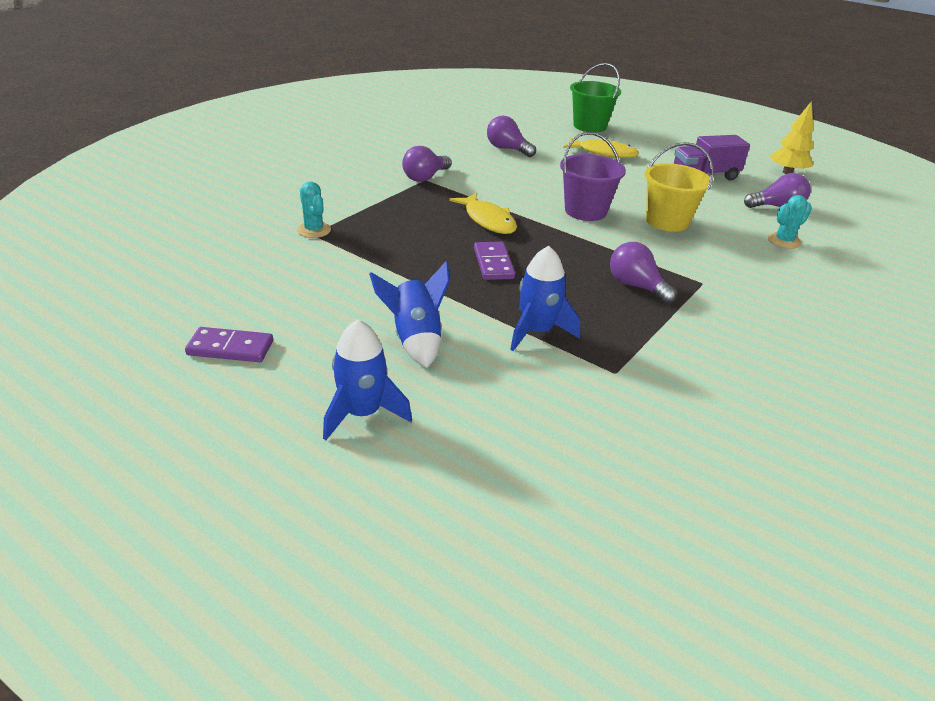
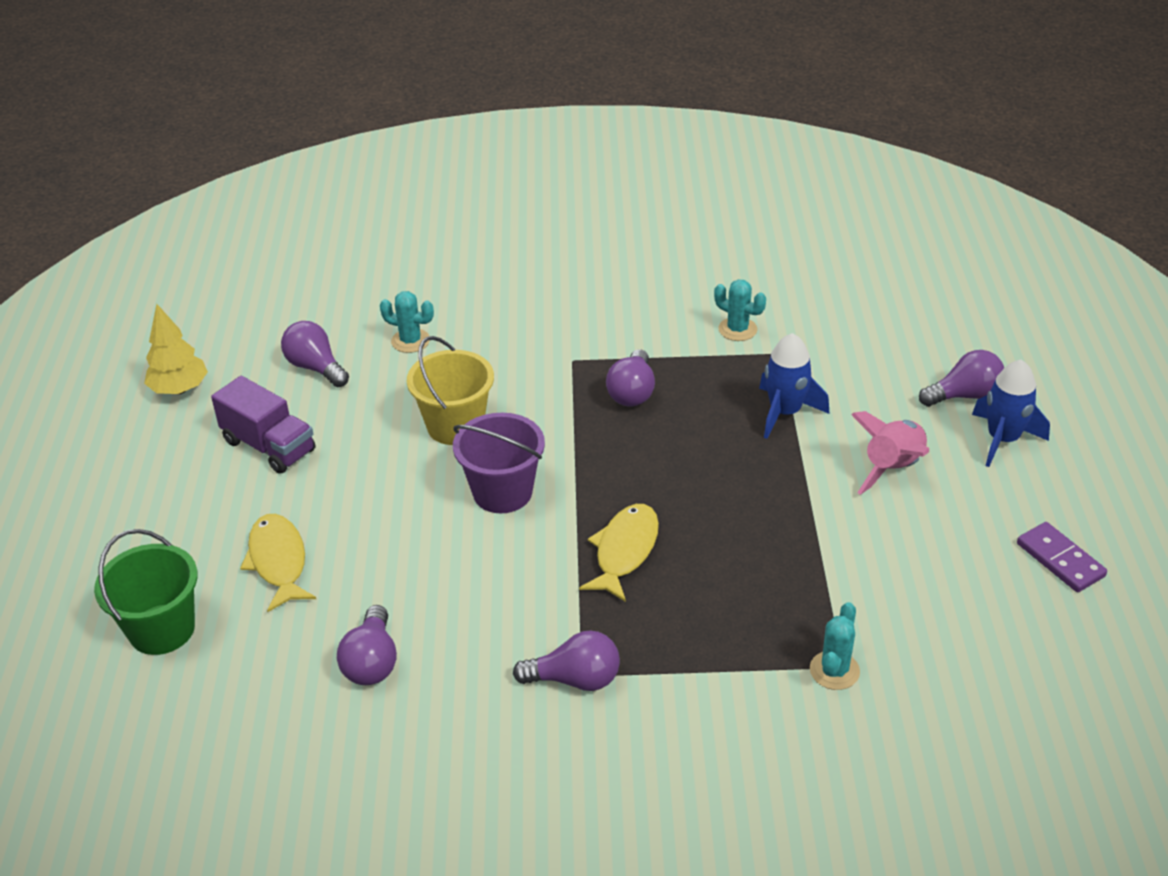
camera: 125 degrees left, 5 degrees up
blue rocket [369,261,450,368] -> pink rocket [851,411,929,495]
purple domino [474,242,515,280] -> none
none -> turquoise cactus [714,279,766,341]
none -> purple light bulb [919,350,1004,407]

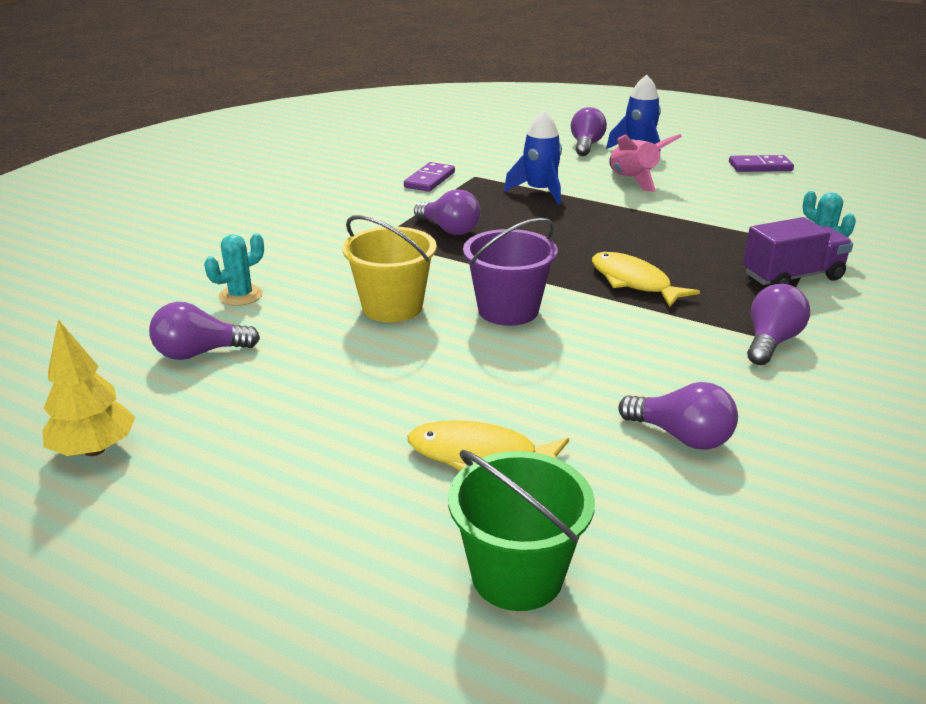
camera: 60 degrees left, 10 degrees down
purple truck [211,376,315,474] -> purple truck moved to [743,217,853,285]
turquoise cactus [714,279,766,341] -> purple domino [404,162,455,192]

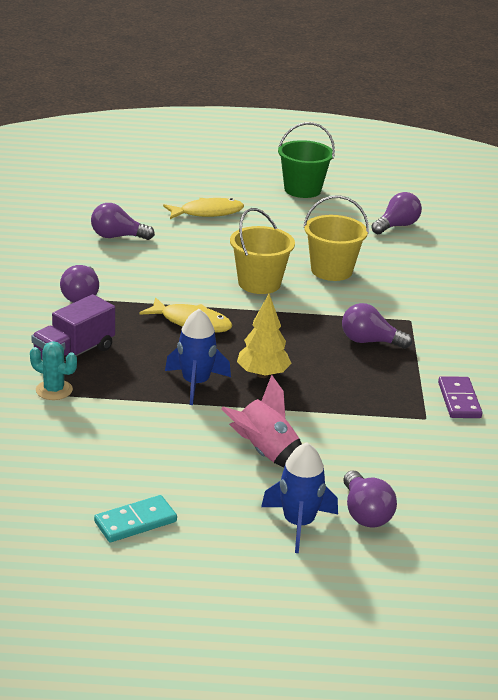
camera: 150 degrees right, 0 degrees up
yellow tree [42,320,135,456] -> yellow tree moved to [237,294,292,378]
turquoise cactus [204,233,264,306] -> none
green bucket [448,450,595,611] -> green bucket moved to [278,122,335,198]
purple bucket [463,218,558,326] -> yellow bucket [230,208,295,294]
blue rocket [504,110,562,205] -> blue rocket moved to [165,309,231,405]
purple domino [729,155,794,172] -> turquoise domino [94,495,177,542]

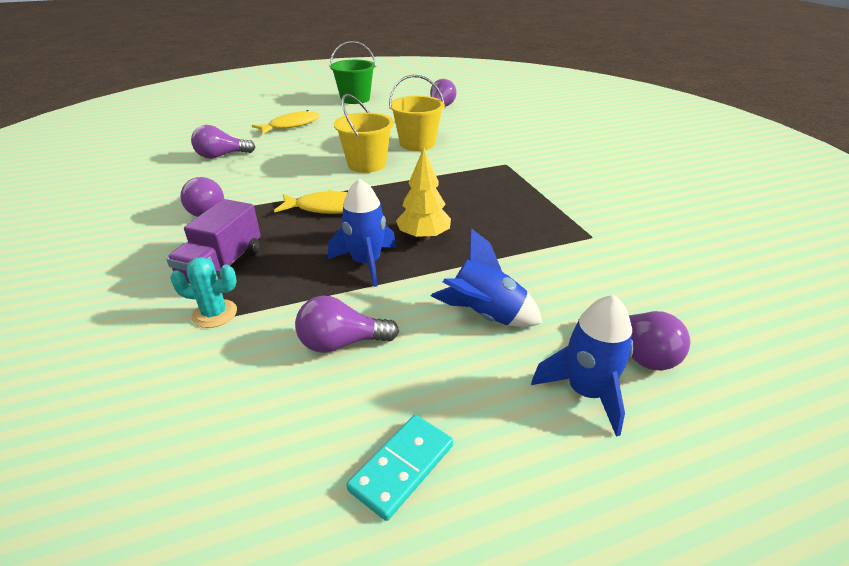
camera: 20 degrees left, 5 degrees up
pink rocket [221,375,302,467] -> blue rocket [431,228,542,327]
purple light bulb [342,303,412,349] -> purple light bulb moved to [295,296,399,353]
purple domino [438,376,482,418] -> none

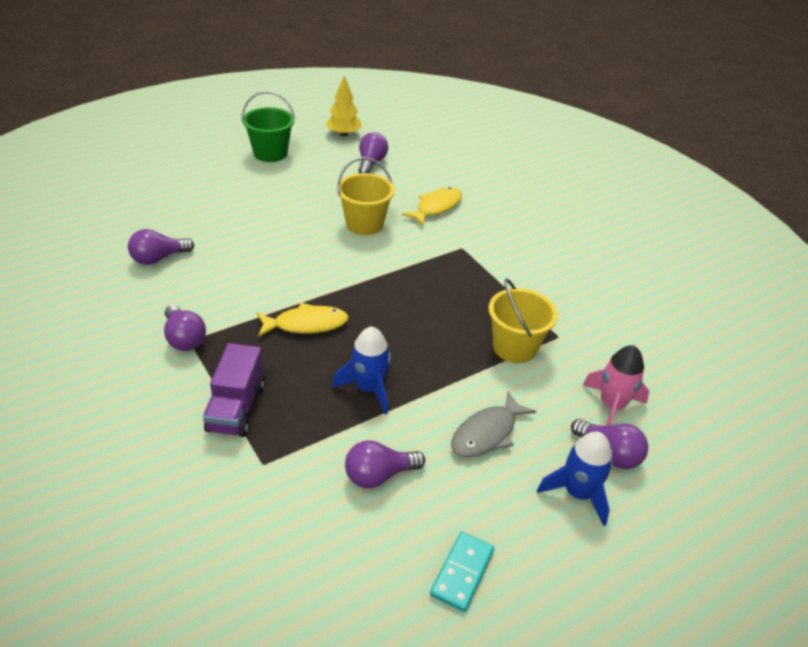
camera: 15 degrees left, 5 degrees up
turquoise cactus [170,257,237,328] -> none
yellow fish [252,110,320,134] -> yellow fish moved to [402,187,462,226]
yellow bucket [334,94,394,173] -> yellow bucket moved to [488,278,558,363]
yellow tree [396,148,451,241] -> yellow tree moved to [326,76,361,137]
blue rocket [431,228,542,327] -> grey fish [451,391,536,457]
none -> pink rocket [583,345,649,425]

